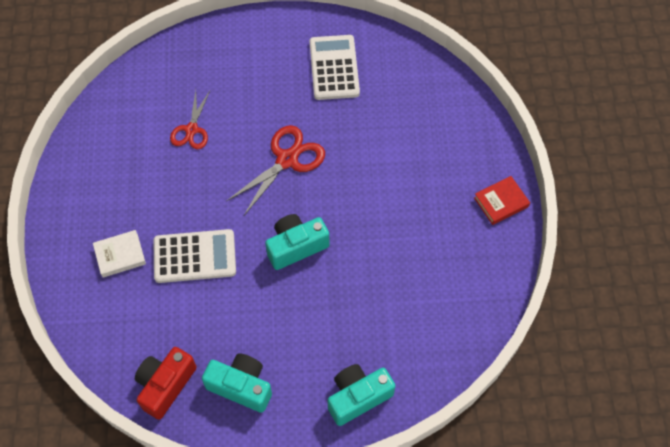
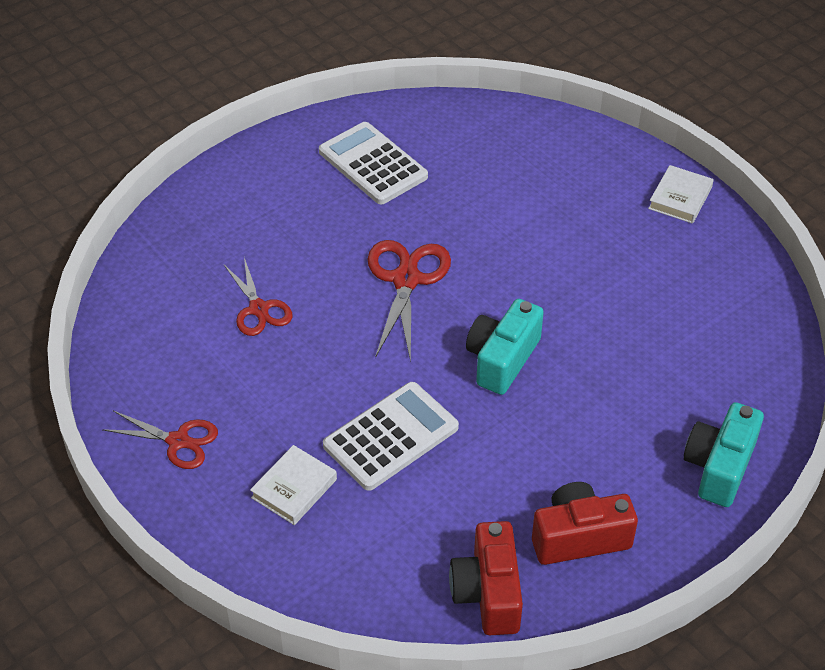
camera: 35 degrees left, 15 degrees down
turquoise camera [202,353,272,413] -> red camera [532,482,638,565]
red book [474,176,530,225] -> white book [648,165,714,224]
none -> red scissors [102,411,218,469]

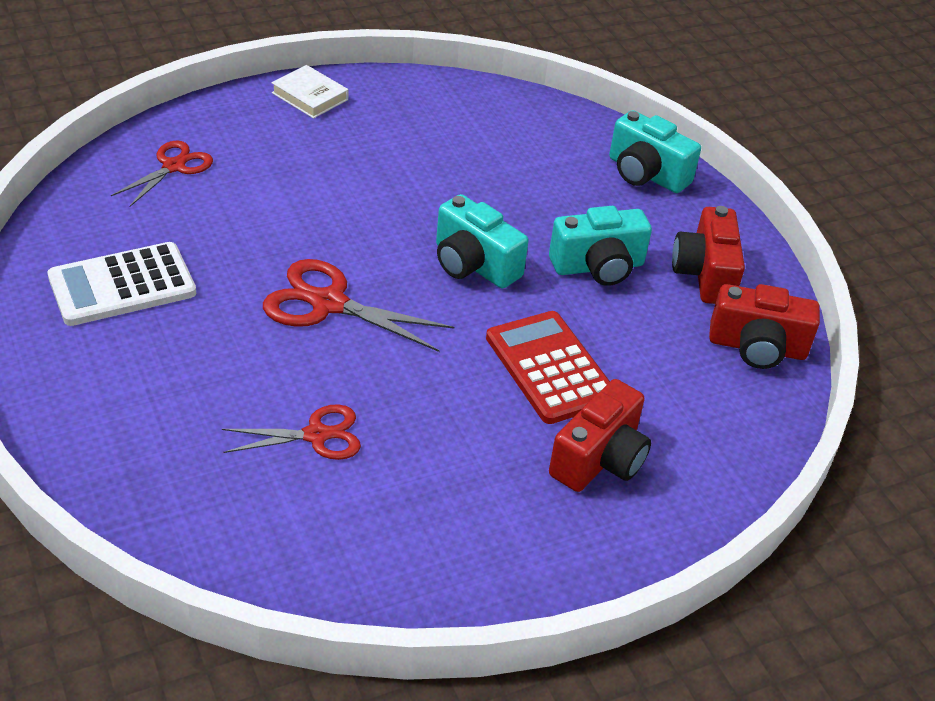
camera: 80 degrees left, 5 degrees down
red scissors [102,411,218,469] -> red scissors moved to [111,141,213,207]
white book [250,445,337,525] -> red camera [549,379,651,492]
white calculator [323,382,459,491] -> red calculator [486,311,610,424]
none -> turquoise camera [549,206,652,286]

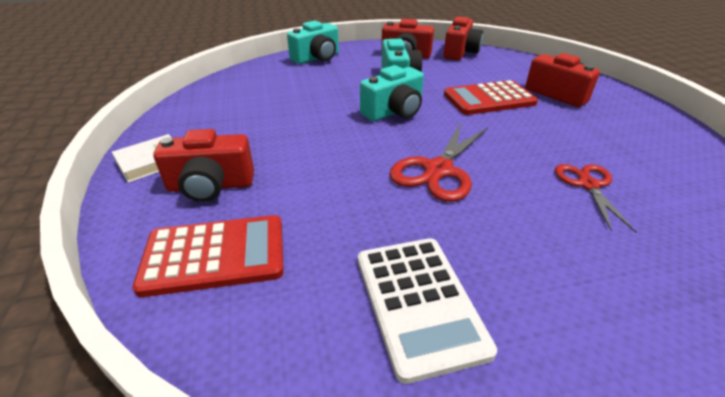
camera: 75 degrees left, 5 degrees down
red scissors [111,141,213,207] -> red calculator [133,215,284,297]
none -> red camera [153,129,254,202]

